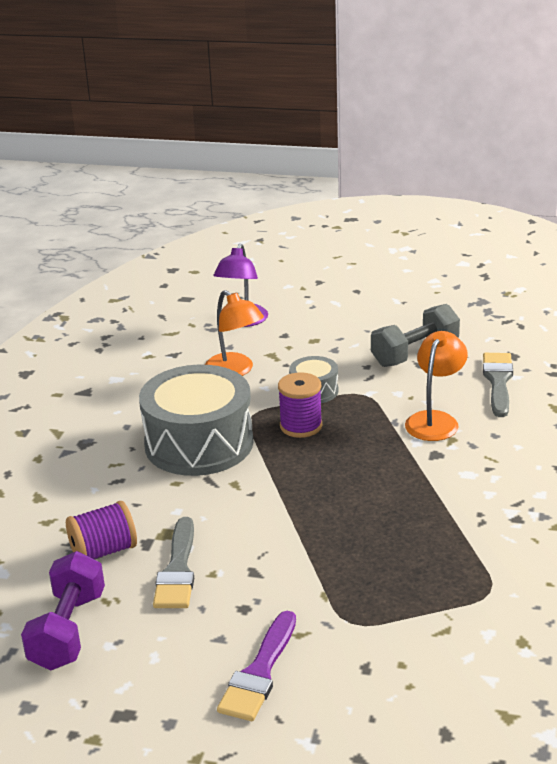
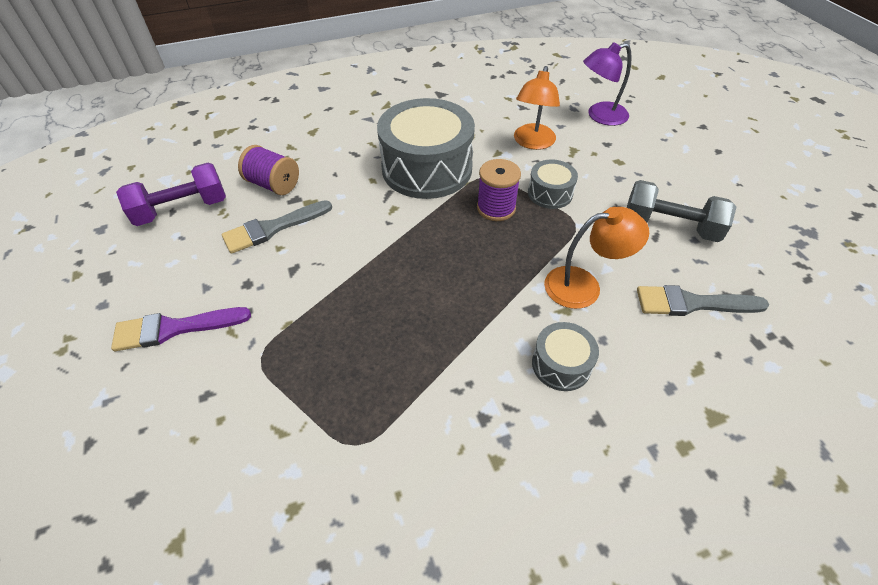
camera: 55 degrees right, 20 degrees up
grey brush [483,353,513,417] -> grey brush turned 150 degrees counterclockwise [637,285,769,316]
none -> grey drum [532,322,599,391]

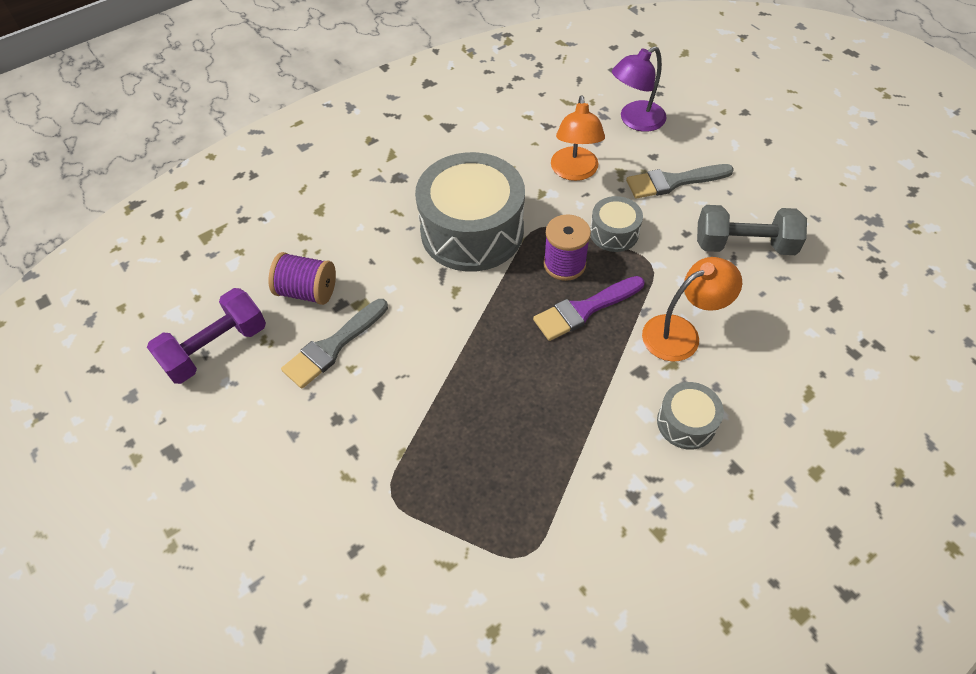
camera: 15 degrees left, 5 degrees up
purple brush [111,307,251,351] -> purple brush moved to [533,276,644,341]
grey brush [637,285,769,316] -> grey brush moved to [626,164,734,199]

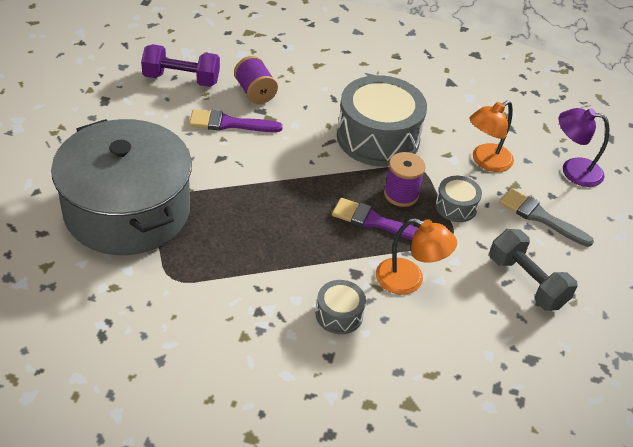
camera: 45 degrees right, 10 degrees down
grey brush [281,299,388,389] -> purple brush [189,109,283,132]
none -> grey pot [51,119,192,255]

